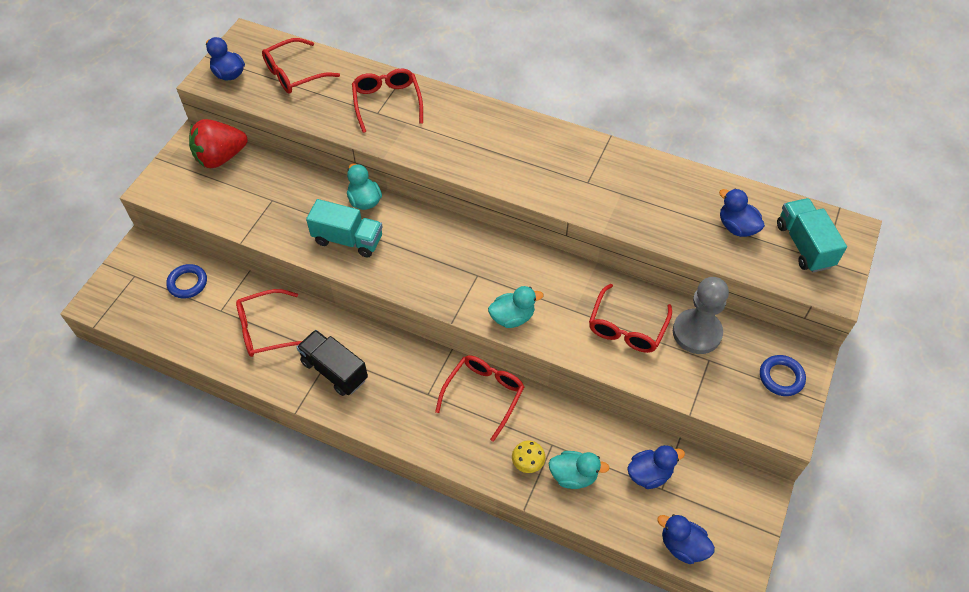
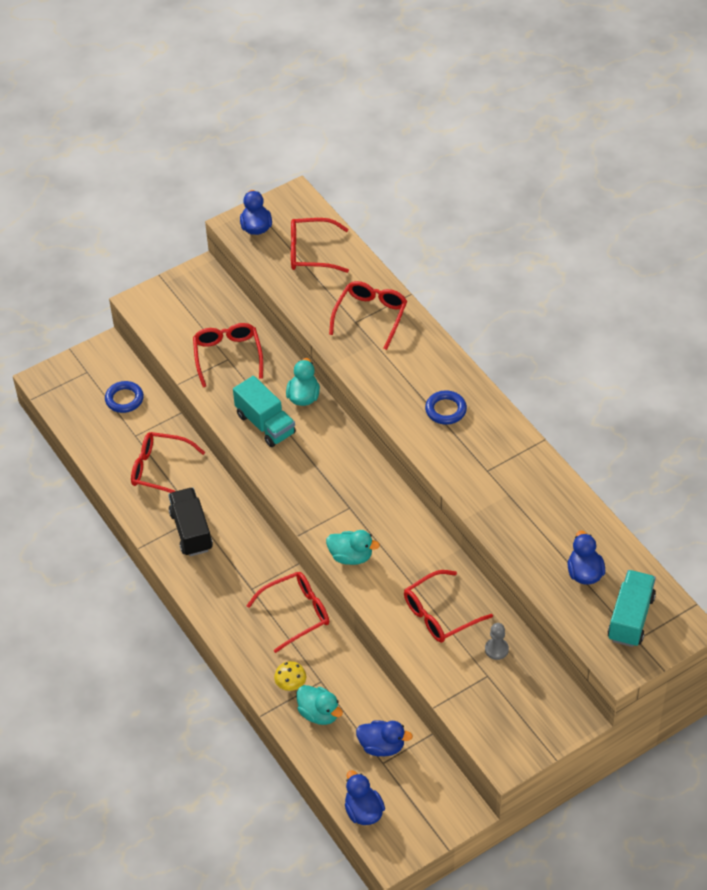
camera: 35 degrees right, 5 degrees down
red strawberry [189,119,248,168] -> none
grey pawn [673,277,729,354] -> grey pawn [485,623,509,660], size x0.49
blue ring [760,355,806,396] -> blue ring moved to [425,391,467,425]
none -> red glasses [193,323,263,387]

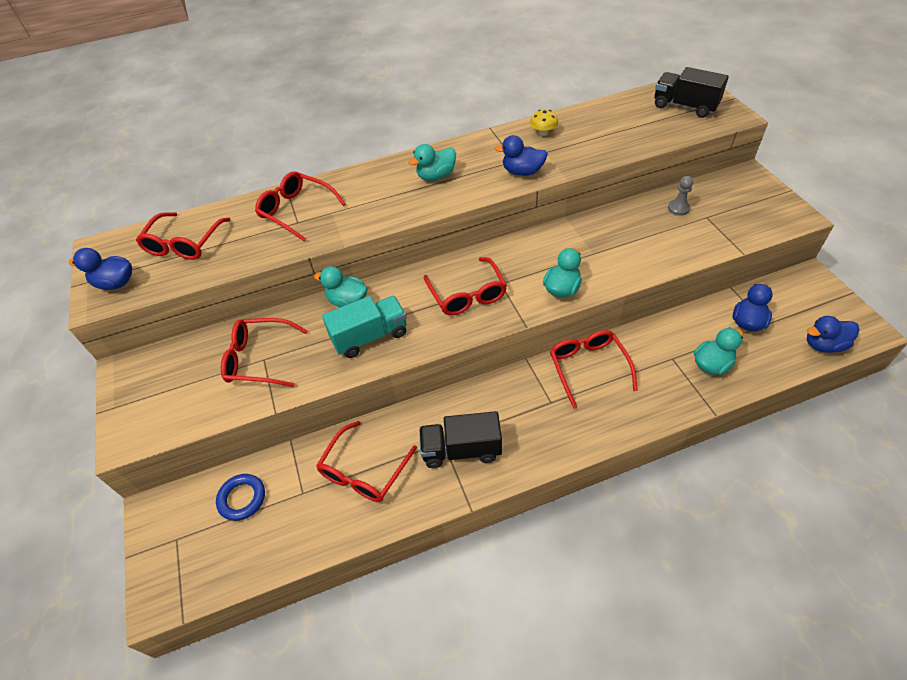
camera: 75 degrees left, 0 degrees up
yellow mushroom [274,661,306,691] -> yellow mushroom moved to [530,110,558,136]
red glasses [404,570,493,643] -> red glasses moved to [424,257,507,315]
blue ring [425,391,467,425] -> turquoise duck [408,144,456,181]
blue duck [567,530,605,585] -> blue duck moved to [494,135,548,176]
turquoise truck [607,570,656,647] -> black truck [654,67,729,118]

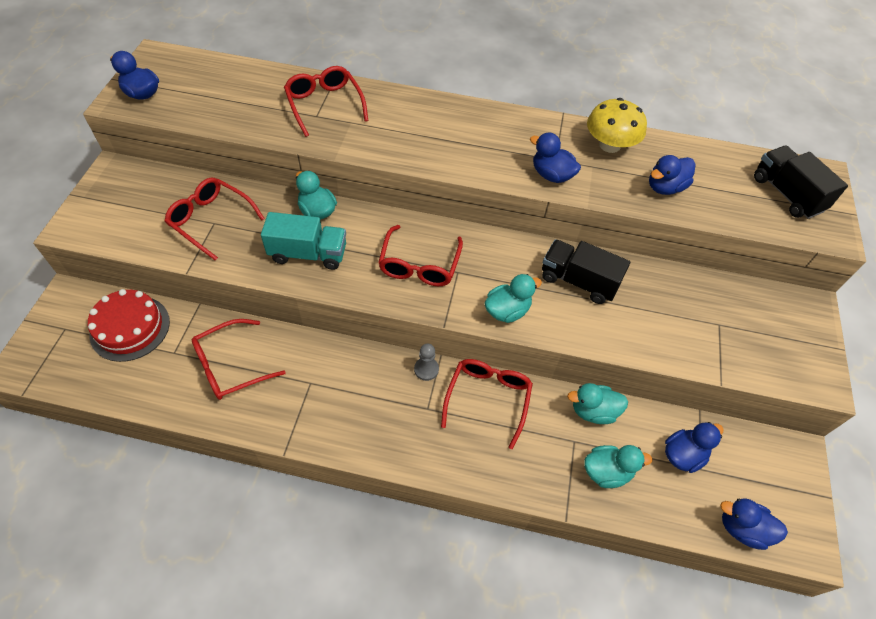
camera: 25 degrees right, 5 degrees up
red glasses [136,212,231,260] -> none
blue ring [216,474,265,521] -> red cake [88,289,170,362]
turquoise duck [408,144,456,181] -> turquoise duck moved to [567,383,628,424]
black truck [419,411,502,468] -> black truck moved to [542,239,630,304]
yellow mushroom [530,110,558,136] -> yellow mushroom [587,98,647,153], size x1.81
grey pawn [668,176,693,216] -> grey pawn moved to [414,344,439,381]
none -> blue duck [649,155,695,195]

